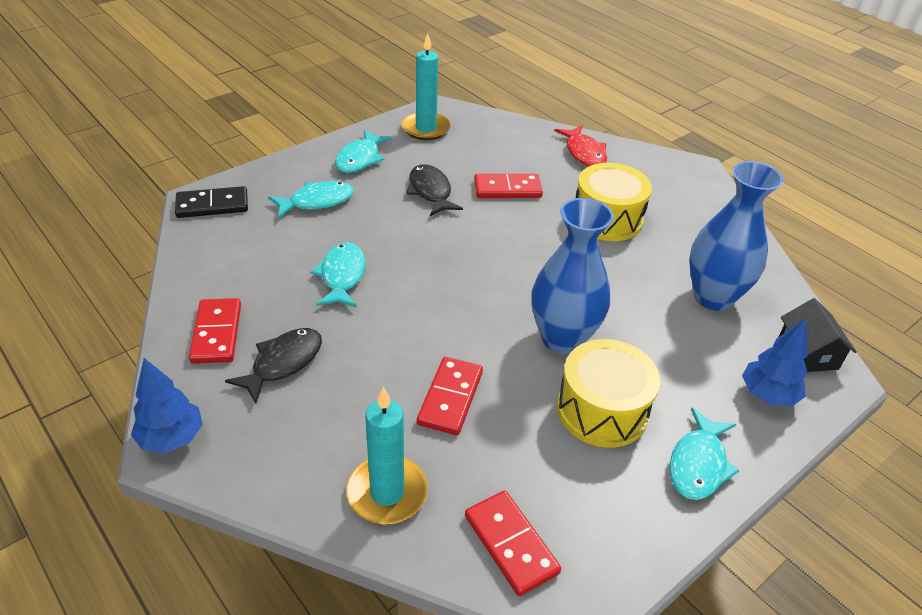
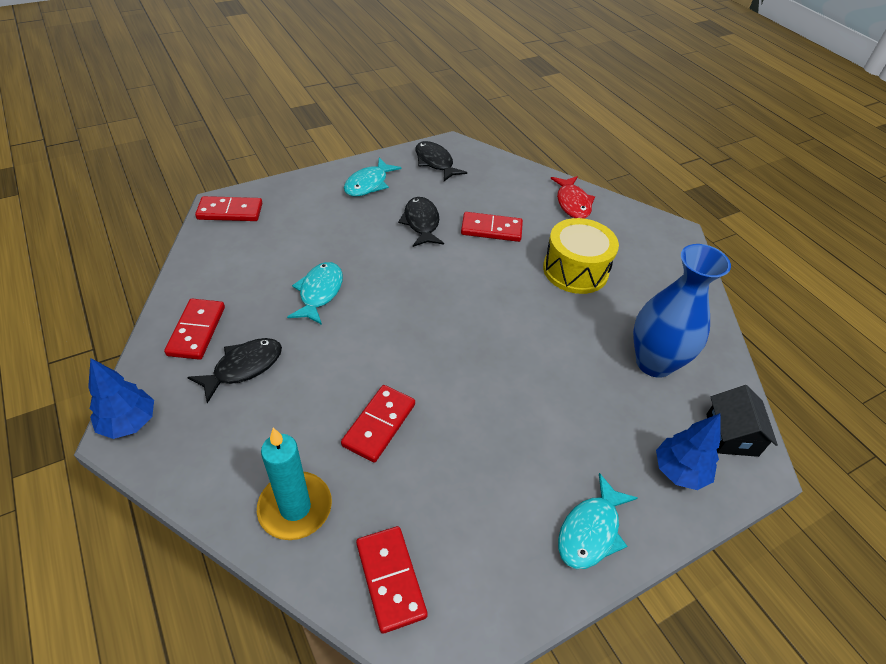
camera: 10 degrees right, 5 degrees up
black domino [175,186,248,218] -> red domino [195,196,262,221]
turquoise fish [268,181,354,218] -> none
turquoise candle [401,33,451,140] -> black fish [416,141,467,181]
blue vase [531,198,614,354] -> none
yellow drum [557,339,660,448] -> none

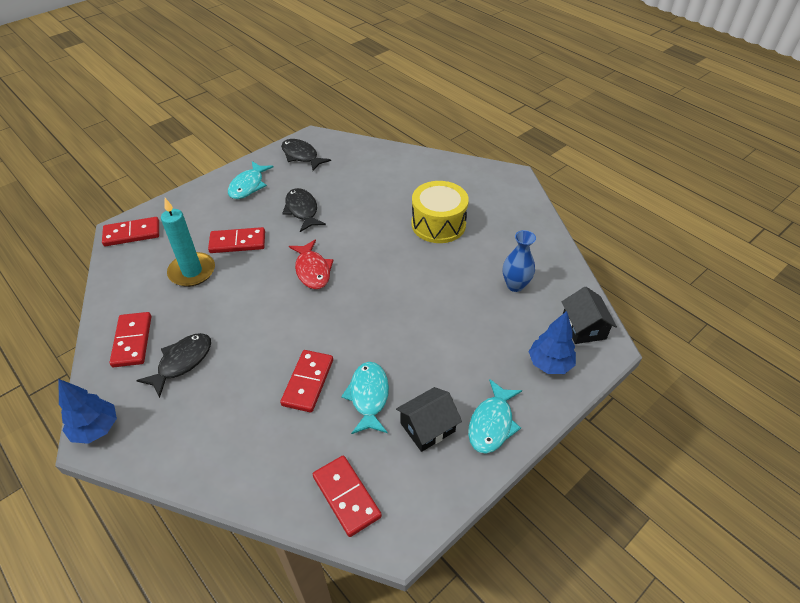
camera: 10 degrees left, 0 degrees up
turquoise candle [257,428,332,540] -> turquoise candle moved to [161,198,215,287]
turquoise fish [287,262,343,325] -> turquoise fish moved to [341,362,389,434]
red domino [461,212,523,242] -> red domino moved to [208,227,265,253]
red fish [551,176,595,219] -> red fish moved to [289,239,333,289]
blue vase [633,244,731,378] -> blue vase [503,230,536,292], size x0.58
none -> black house [396,387,462,452]

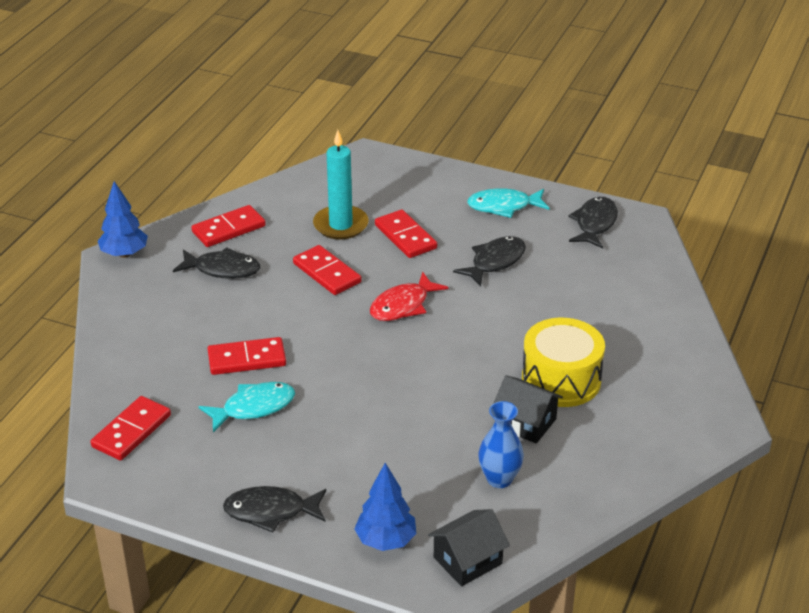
camera: 65 degrees right, 10 degrees down
red domino [102,217,159,246] -> red domino moved to [293,245,361,295]
black house [396,387,462,452] -> black house moved to [493,375,563,444]
turquoise fish [468,379,522,454] -> black fish [223,486,326,532]

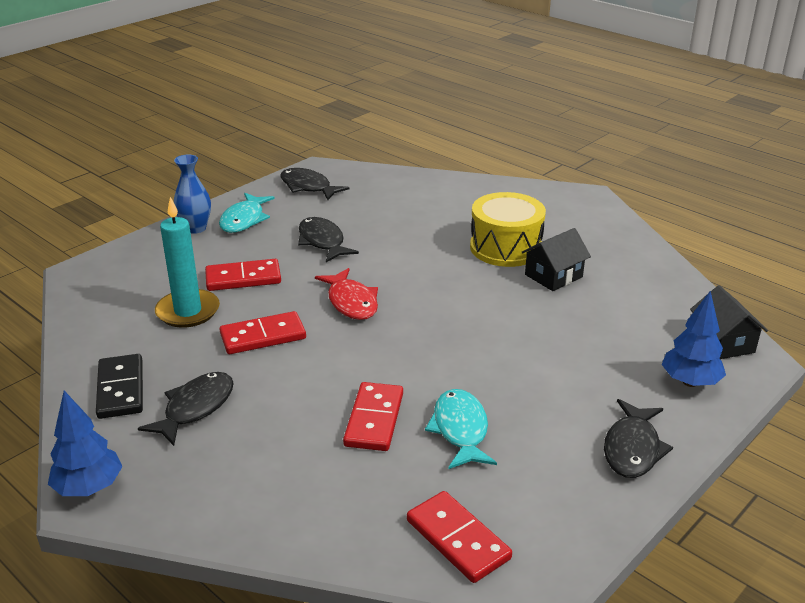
camera: 70 degrees left, 5 degrees down
red domino [191,205,266,247] -> black domino [96,354,143,419]
blue vase [478,401,524,488] -> blue vase moved to [174,155,211,234]

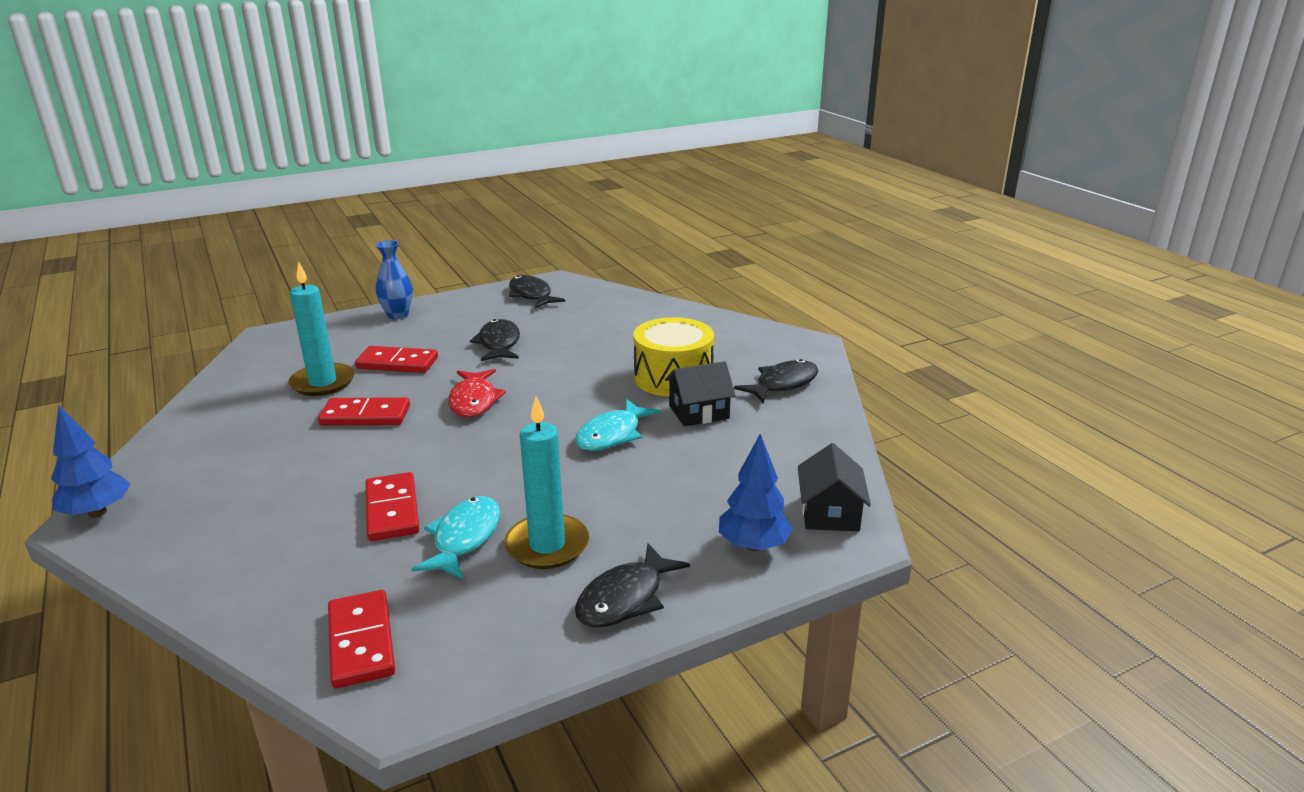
camera: 20 degrees right, 5 degrees down
black domino [96,354,143,419] -> none
black fish [138,372,234,446] -> black fish moved to [734,359,818,403]
turquoise fish [219,193,275,233] -> turquoise fish moved to [575,399,660,451]
red domino [343,382,403,451] -> red domino turned 45 degrees counterclockwise [365,472,419,541]
none -> turquoise candle [504,397,589,569]

